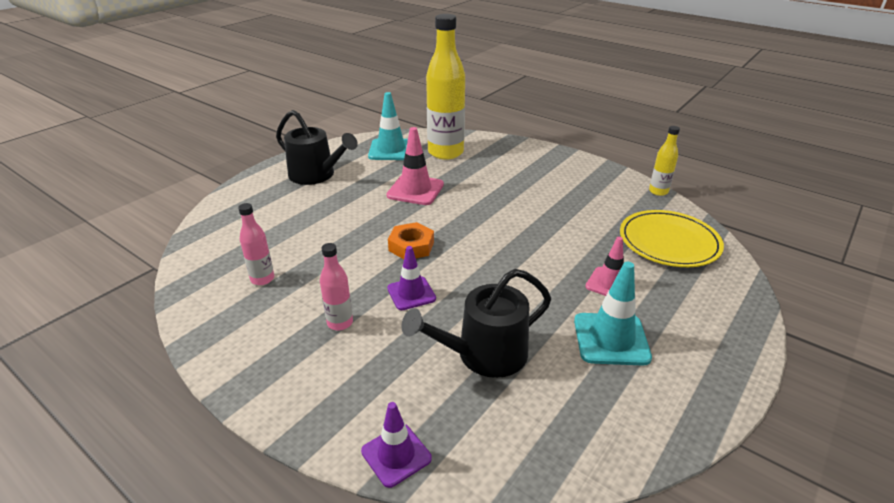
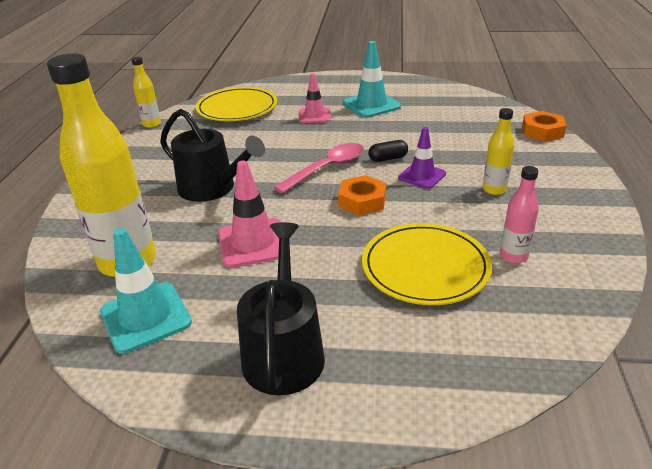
camera: 120 degrees left, 0 degrees up
pink bottle [320,243,353,331] -> yellow bottle [483,108,514,195]
purple traffic cone [361,402,432,488] -> orange nut [522,111,566,142]
black watering can [402,269,551,378] -> black watering can moved to [160,109,265,202]
none -> pink spoon [274,143,364,193]
none -> yellow plate [362,223,492,305]
none -> black capsule [368,140,408,162]

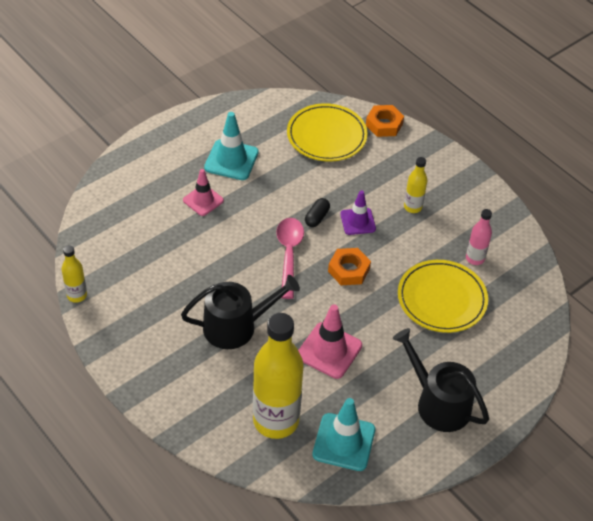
camera: 50 degrees left, 15 degrees up
yellow plate [196,87,277,121] -> yellow plate moved to [287,103,368,161]

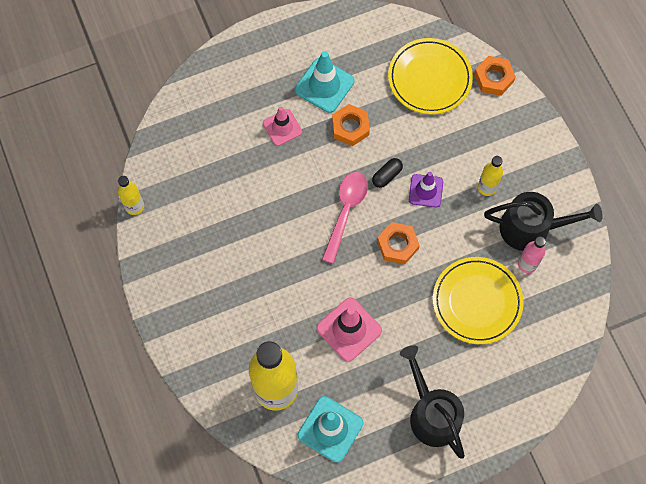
camera: 20 degrees right, 20 degrees up
black watering can [181,275,300,349] -> black watering can moved to [484,192,603,251]
none -> orange nut [332,104,370,146]

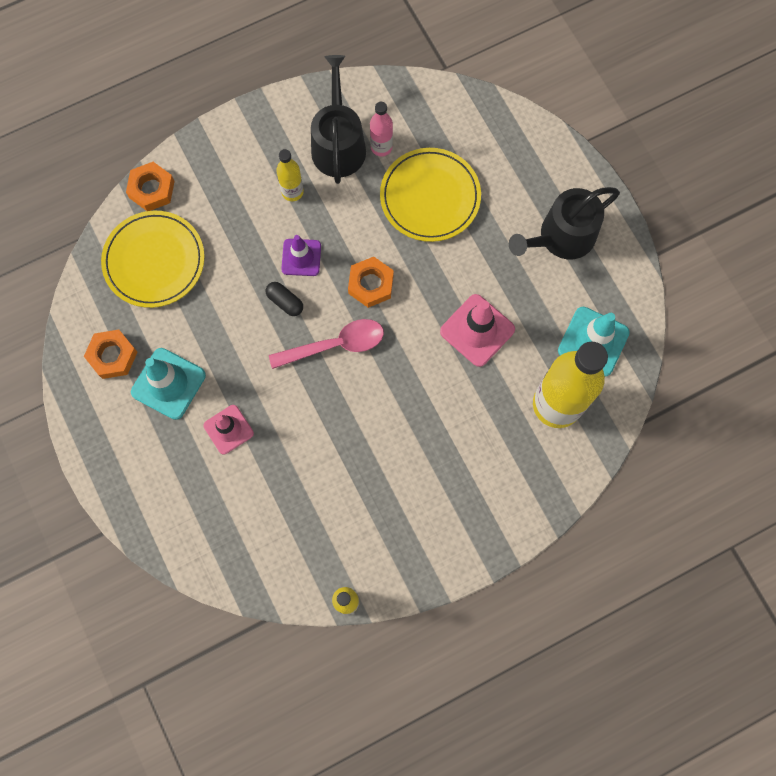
camera: 95 degrees left, 5 degrees up
pink spoon [322,172,368,264] -> pink spoon turned 150 degrees clockwise [269,319,384,369]
orange nut [332,104,370,146] -> orange nut moved to [84,330,138,379]

